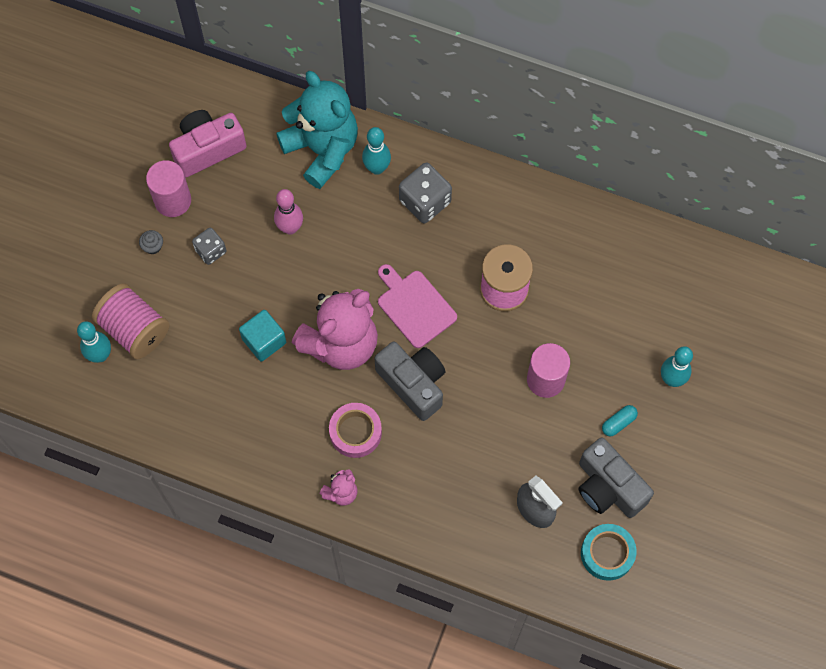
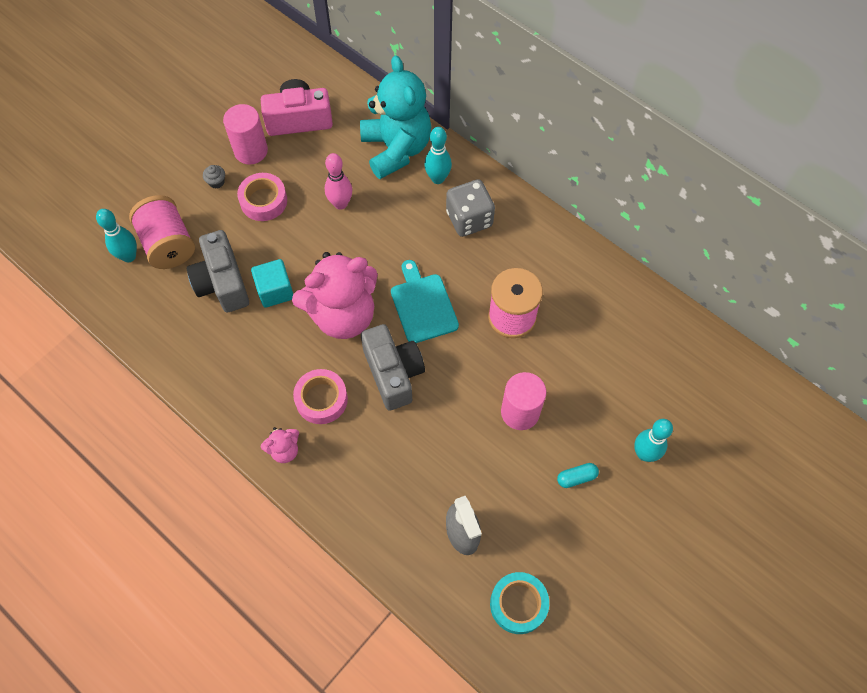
camera: 20 degrees right, 5 degrees down
grey dice [192,227,226,265] -> pink tape [237,173,287,221]
pink cutting board [378,264,457,348] -> turquoise cutting board [391,260,459,343]
grey camera [578,438,654,518] -> grey camera moved to [187,230,249,312]

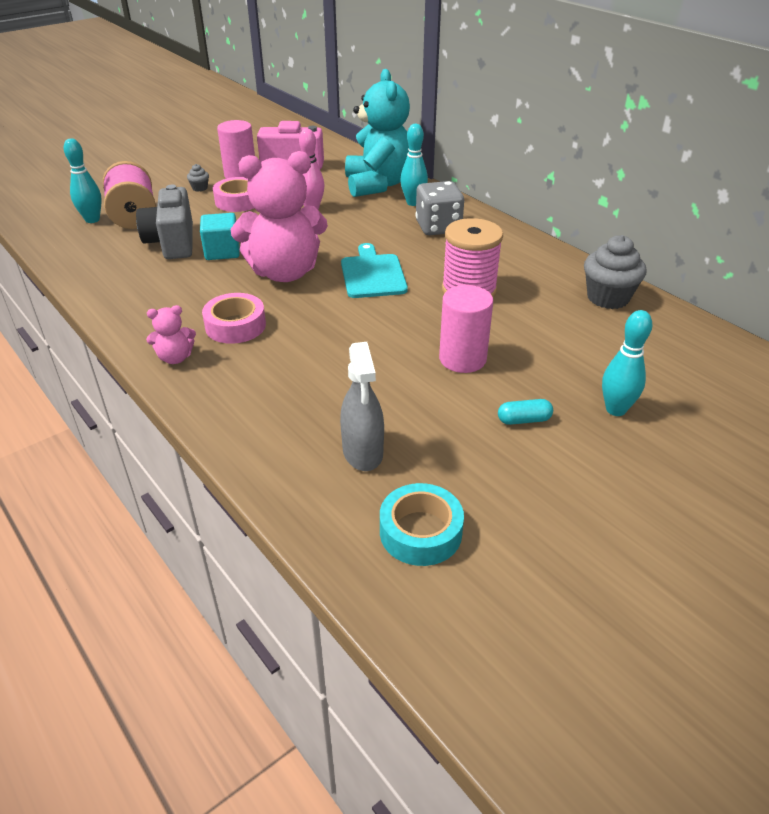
camera: 10 degrees right, 25 degrees down
grey camera [361,324,425,411] -> none
none -> grey cupcake [584,235,647,309]

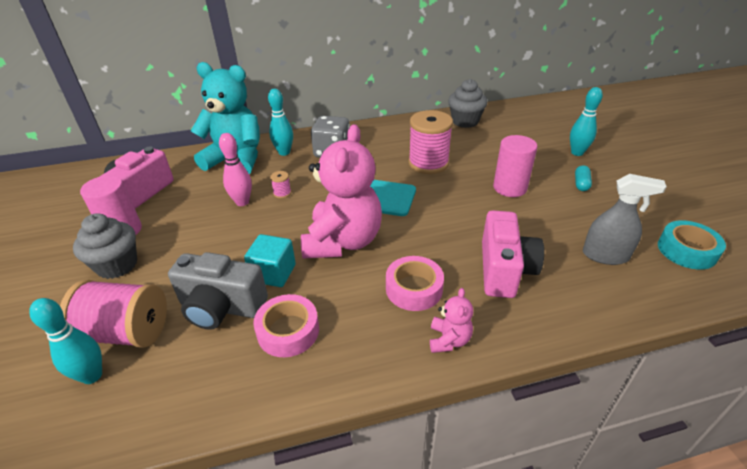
camera: 65 degrees left, 0 degrees up
grey cupcake [187,164,209,191] -> grey cupcake [73,213,137,279], size x2.17
pink tape [213,177,254,212] -> pink tape moved to [253,294,319,357]
none -> pink spool [270,171,291,199]
none -> pink camera [482,210,544,298]

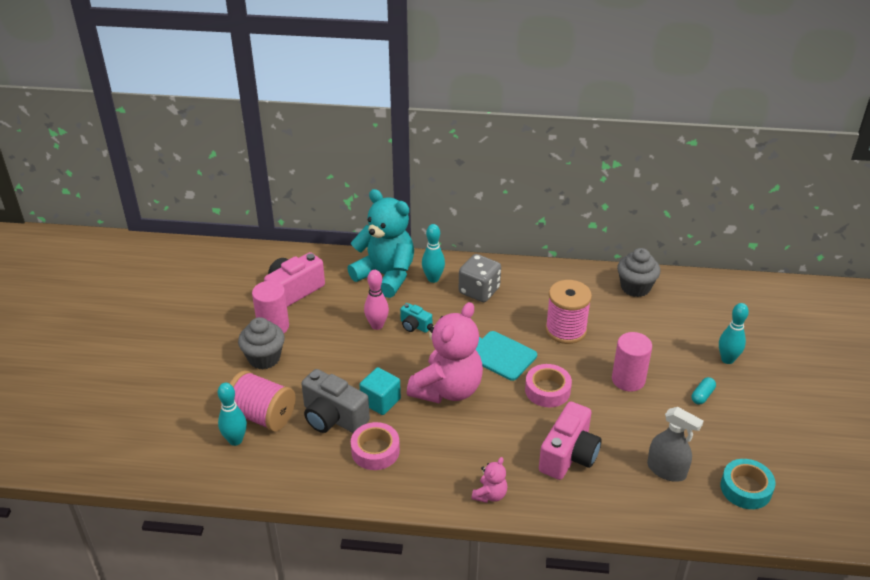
camera: 20 degrees right, 0 degrees up
pink spool [270,171,291,199] -> turquoise camera [400,303,432,333]
pink tape [386,256,444,311] -> pink tape moved to [525,364,572,407]

